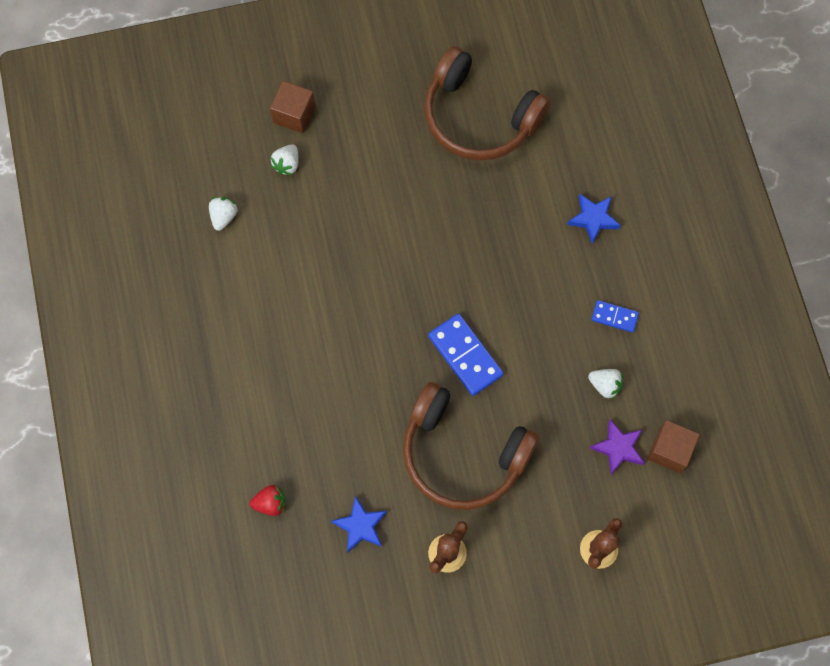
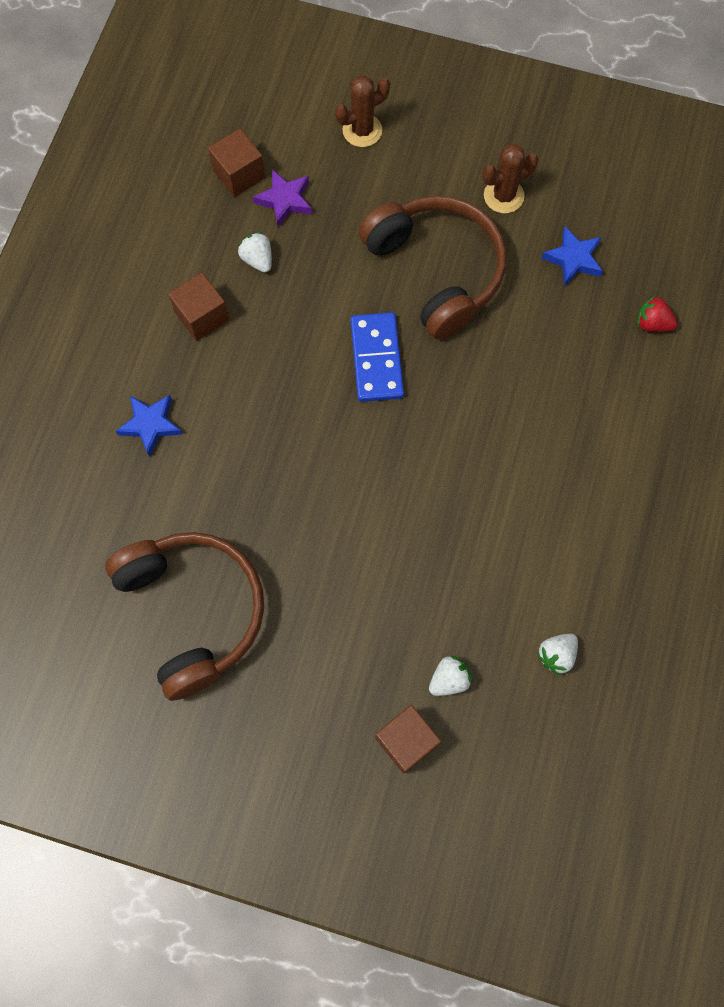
camera: 150 degrees left, 0 degrees up
blue domino [591,300,639,333] -> brown cube [168,272,229,341]

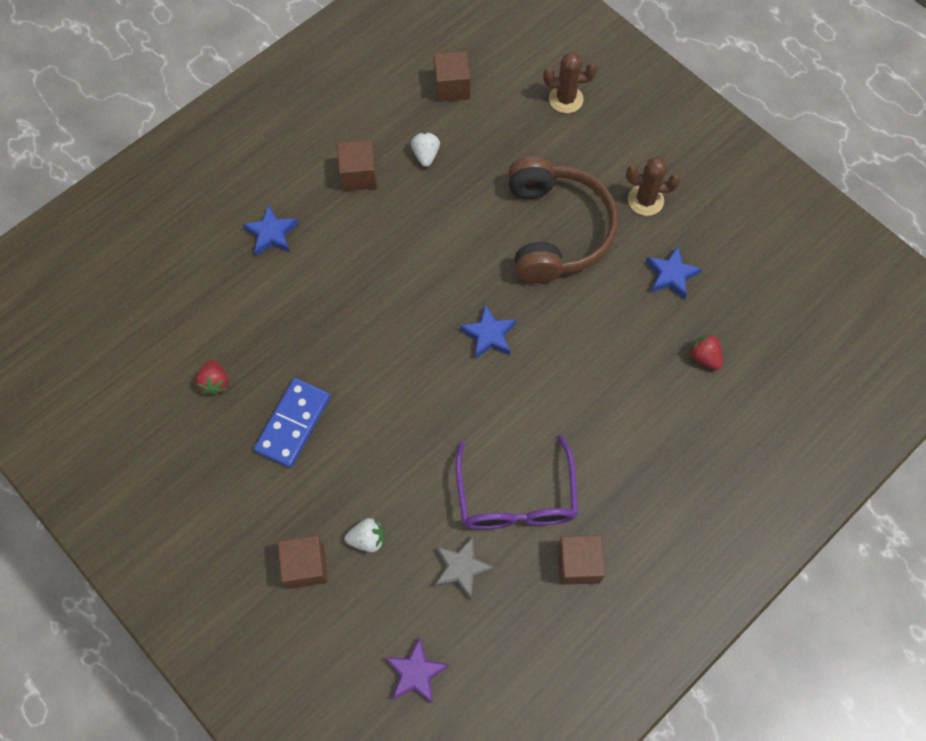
camera: 30 degrees right, 5 degrees down
brown headphones [105,532,264,701] -> red strawberry [195,359,228,396]
purple star [253,169,312,227] -> purple star moved to [385,638,449,704]
blue domino [350,312,404,402] -> blue domino moved to [254,378,331,468]
white strawberry [537,634,578,676] -> grey star [434,536,495,600]
none -> purple glasses [455,435,578,530]
none -> blue star [460,304,516,359]
none -> brown cube [557,535,605,585]

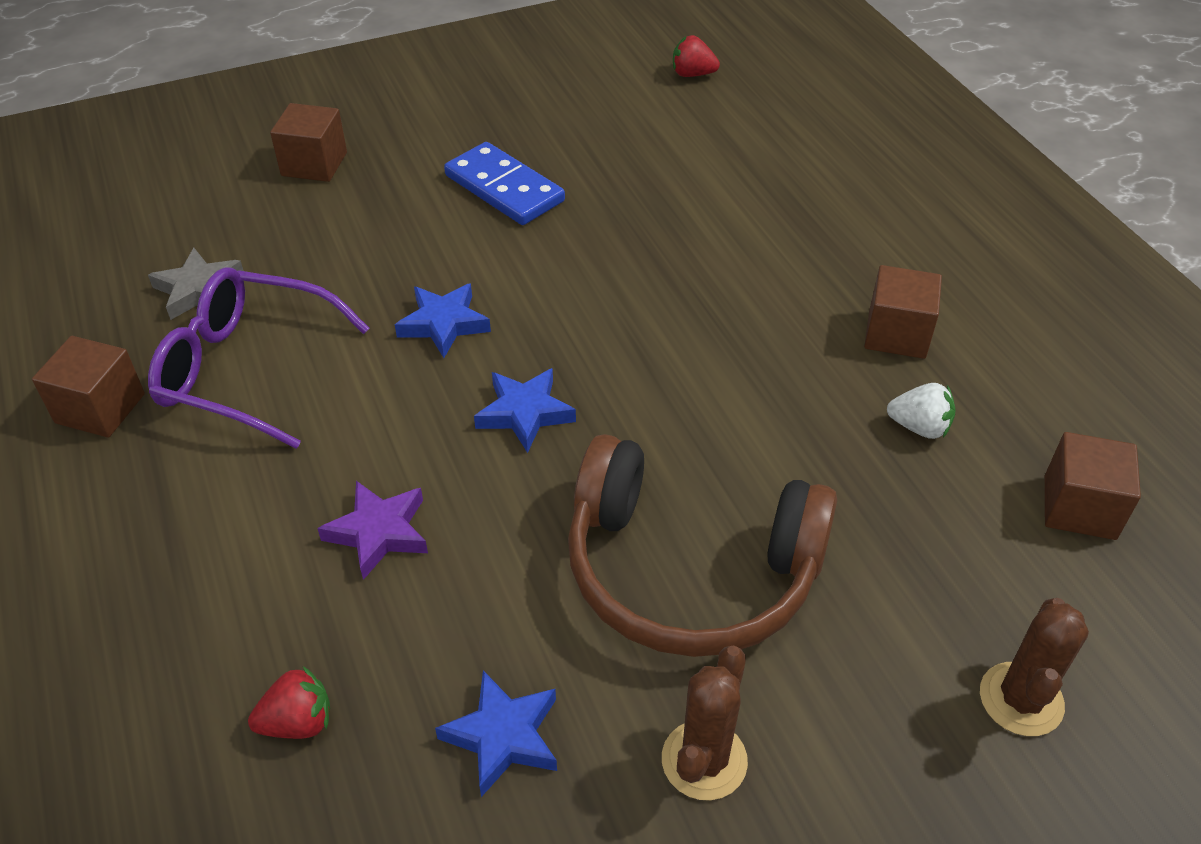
camera: 110 degrees right, 20 degrees down
red strawberry [195,359,228,396] -> red strawberry moved to [673,35,720,77]
blue star [242,205,299,256] -> blue star moved to [395,283,491,358]
white strawberry [344,518,384,552] -> none
purple star [385,638,449,704] -> purple star moved to [317,481,428,580]

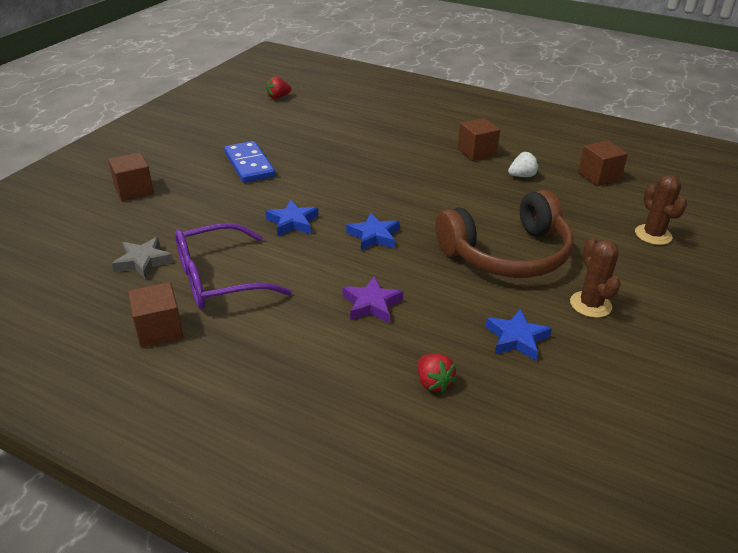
camera: 40 degrees left, 10 degrees down
red strawberry [248,666,330,739] -> red strawberry turned 120 degrees clockwise [418,354,456,392]
blue domino [444,142,565,225] -> blue domino turned 60 degrees clockwise [224,141,275,183]

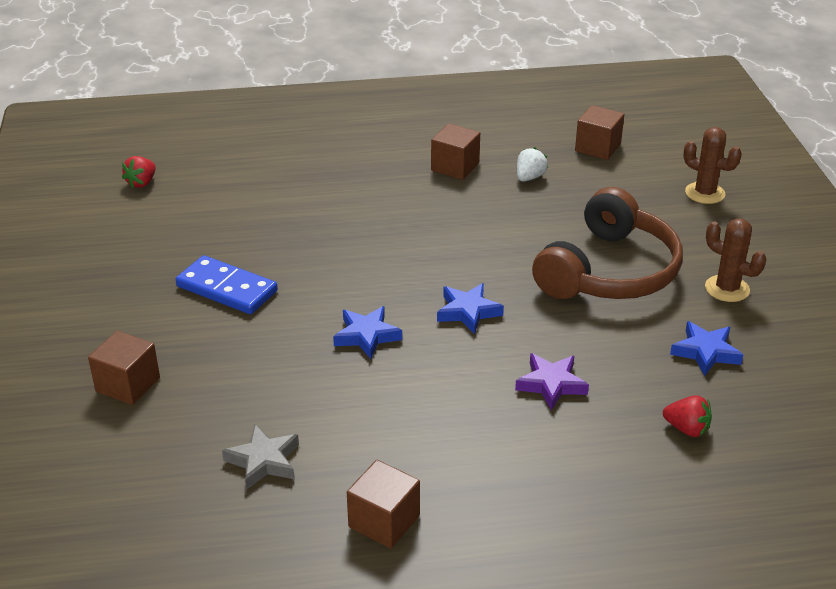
camera: 35 degrees left, 0 degrees up
purple glasses [175,223,292,309] -> none

